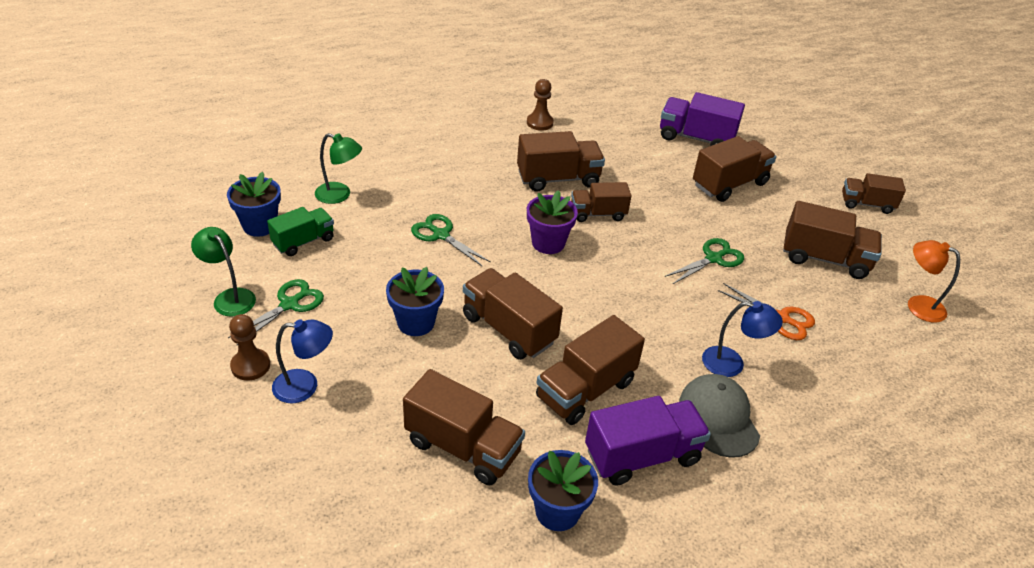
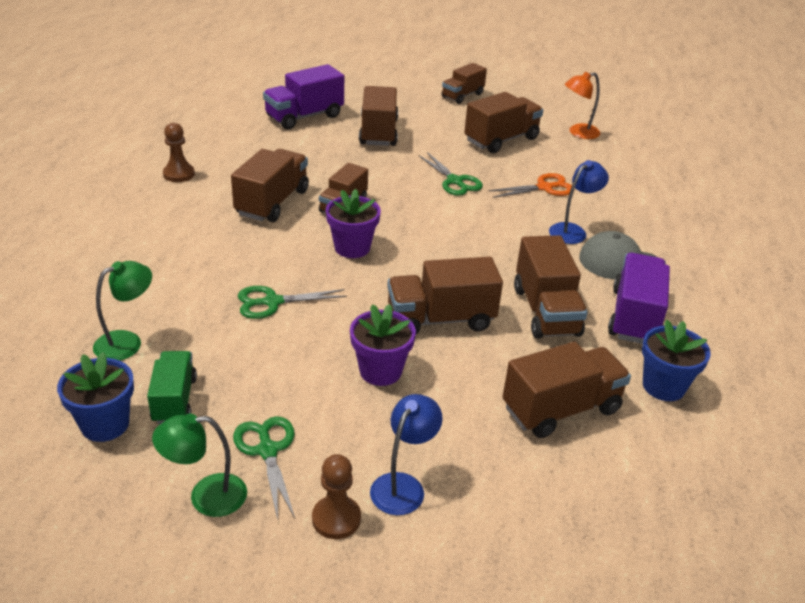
camera: 55 degrees left, 5 degrees down
blue flower pot [386,267,444,336] -> purple flower pot [350,304,416,386]
green scissors [665,238,744,285] -> green scissors turned 150 degrees clockwise [418,152,483,196]

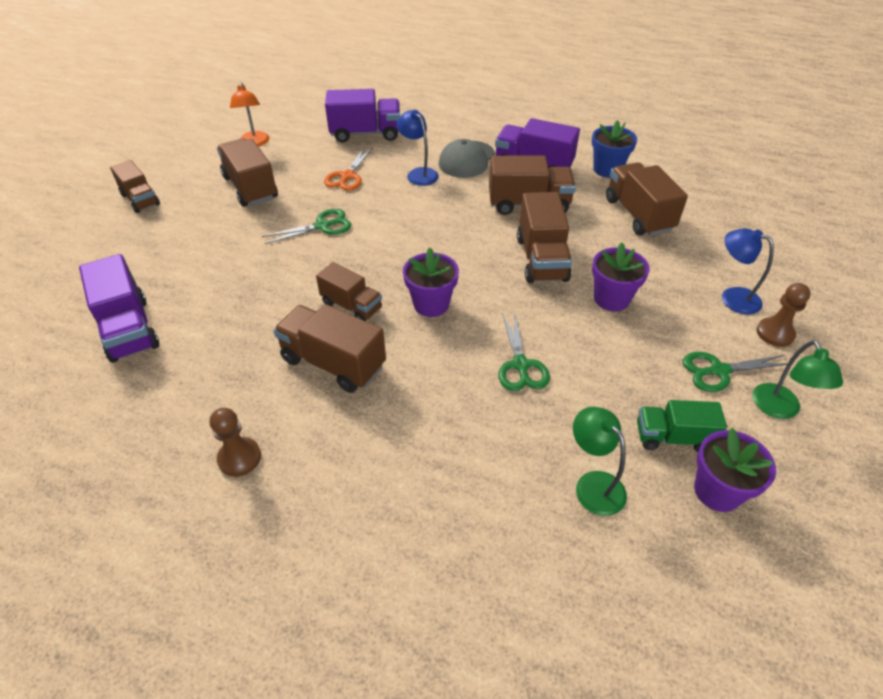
camera: 80 degrees left, 10 degrees up
blue flower pot [57,352,134,442] -> purple flower pot [694,428,776,512]
brown truck [359,86,398,146] -> none
orange scissors [488,173,572,198] -> orange scissors turned 150 degrees counterclockwise [324,147,373,191]
none -> purple truck [325,89,400,142]

